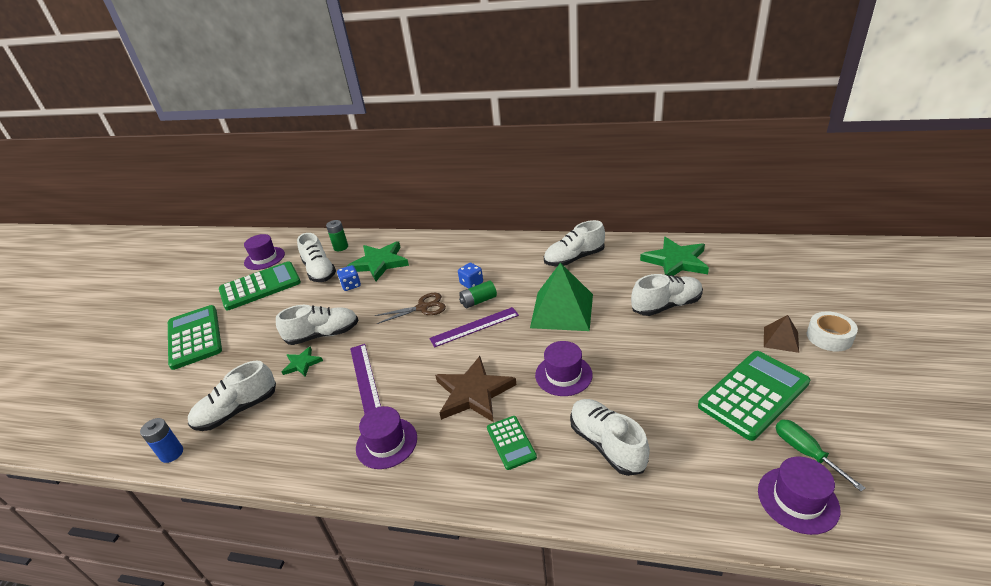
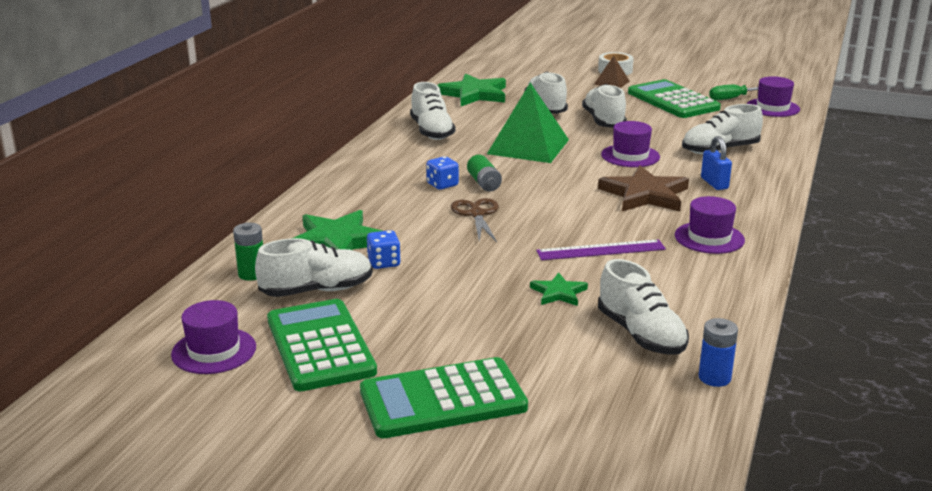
camera: 85 degrees left, 10 degrees down
white shoe [276,305,358,345] -> white shoe moved to [582,84,627,128]
purple ruler [429,307,519,347] -> none
green calculator [487,416,537,470] -> blue padlock [701,136,732,190]

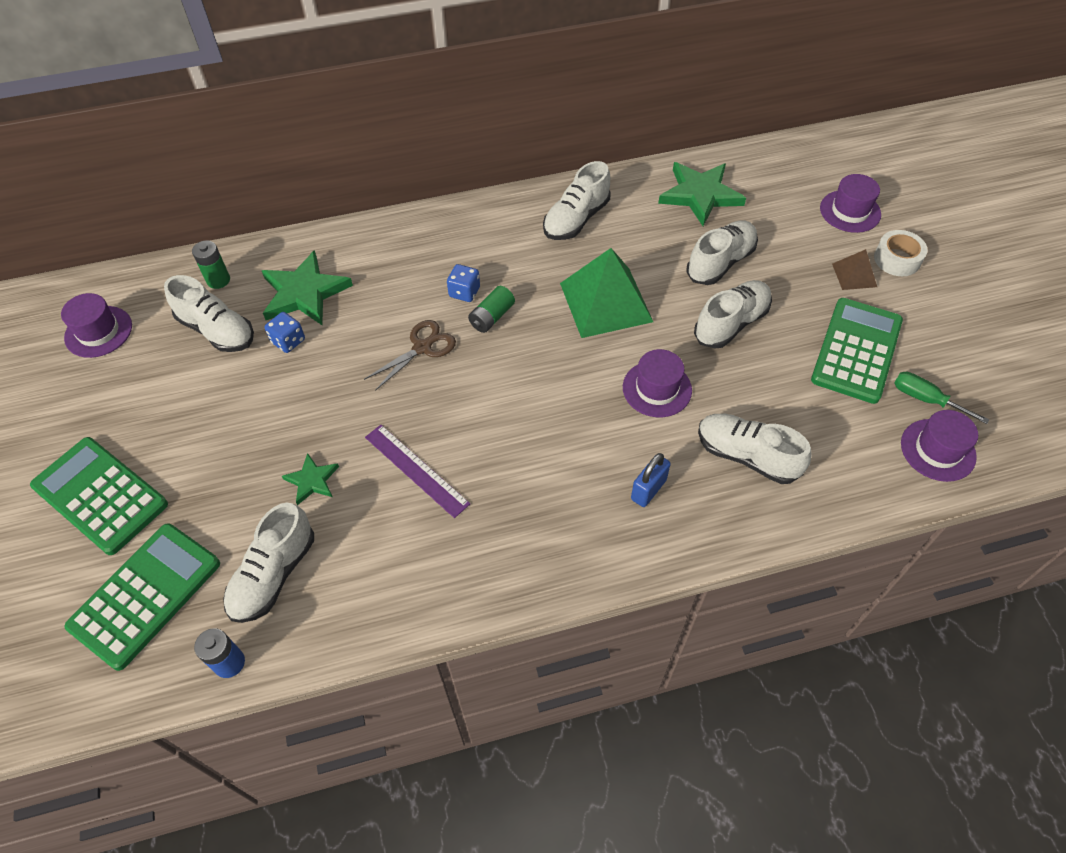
camera: 55 degrees right, 30 degrees up
green calculator [267,299,377,391] -> green calculator moved to [65,523,220,671]
brown star [598,166,689,211] -> none
purple hat [675,196,745,254] -> purple hat moved to [820,174,881,233]

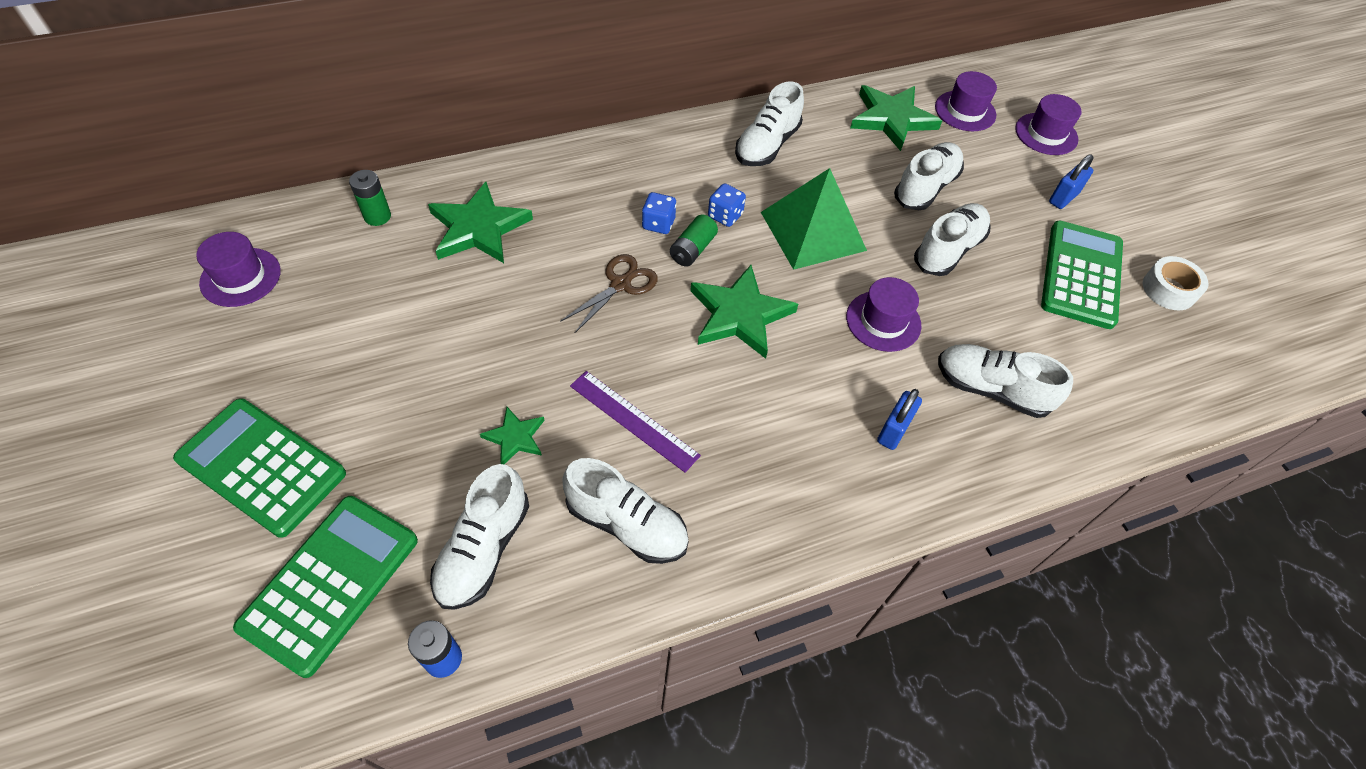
camera: 10 degrees left, 0 degrees up
white shoe [164,275,254,352] -> white shoe moved to [562,458,689,564]
blue dice [265,312,305,353] -> blue dice moved to [708,183,746,227]
brown pyramid [832,249,877,290] -> blue padlock [1049,154,1094,209]
white tape [874,230,928,276] -> white tape moved to [1143,256,1209,310]
green screwdriver [894,372,990,424] -> none
purple hat [901,410,978,482] -> purple hat moved to [935,71,997,131]
none -> green star [690,265,798,359]

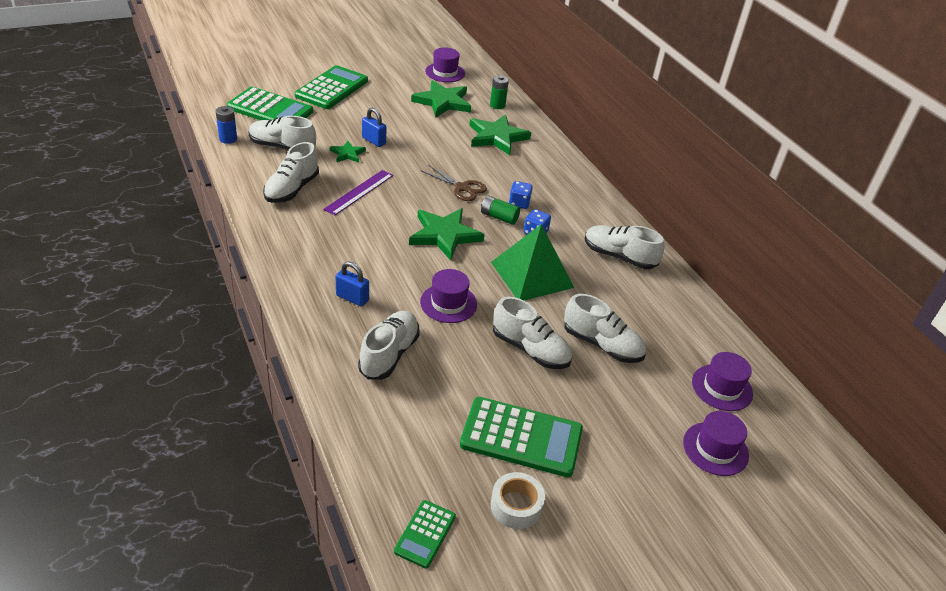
camera: 85 degrees right, 15 degrees down
green star [850,85,942,151] -> green star moved to [411,80,471,117]
blue padlock [1049,154,1094,209] -> blue padlock moved to [362,108,387,147]
none -> green calculator [394,500,456,568]

